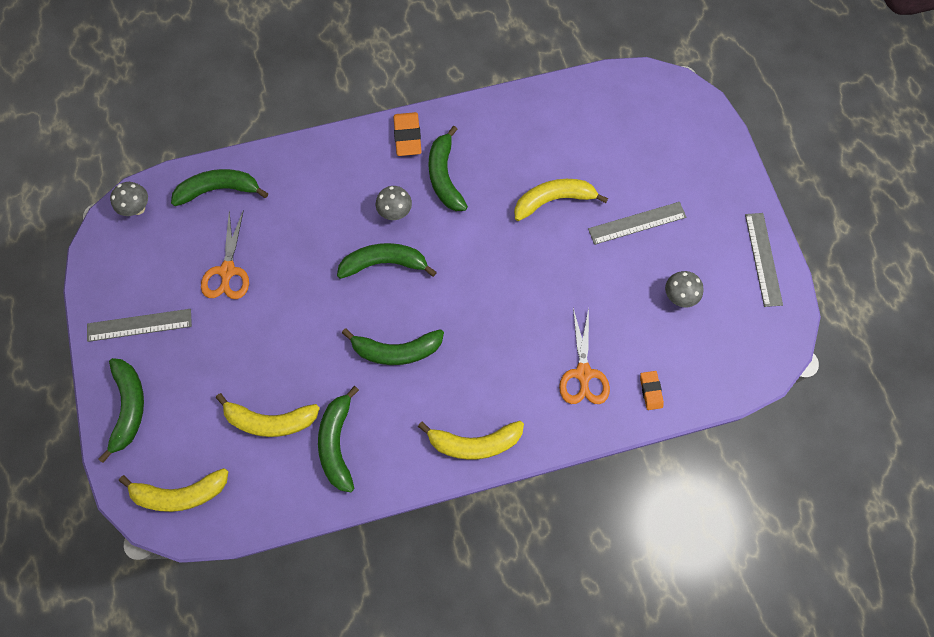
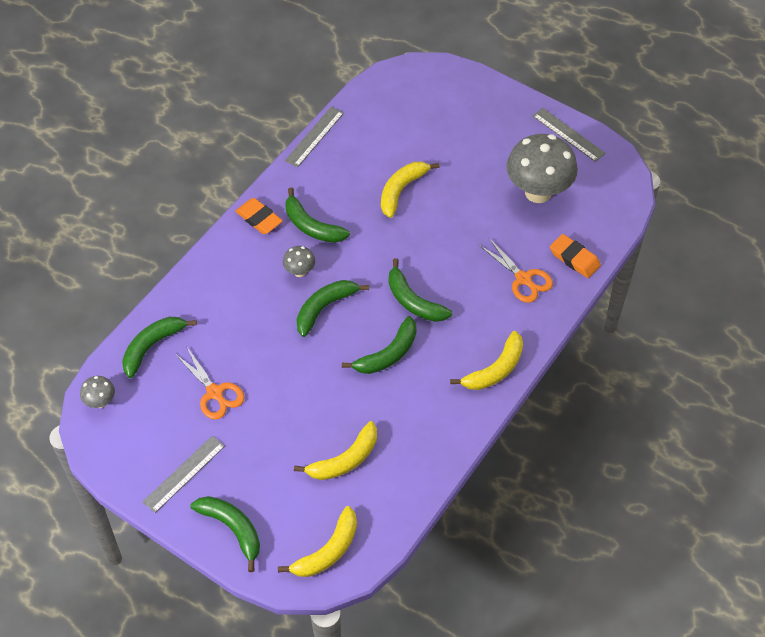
camera: 40 degrees left, 15 degrees down
green banana [318,386,359,492] -> green banana moved to [389,258,452,322]
grey ruler [588,202,686,245] -> grey ruler moved to [285,106,344,167]
orange eraser [640,371,664,410] -> orange eraser [550,234,601,278], size x1.60
grey mushroom [665,271,704,307] -> grey mushroom [506,134,578,203], size x2.23

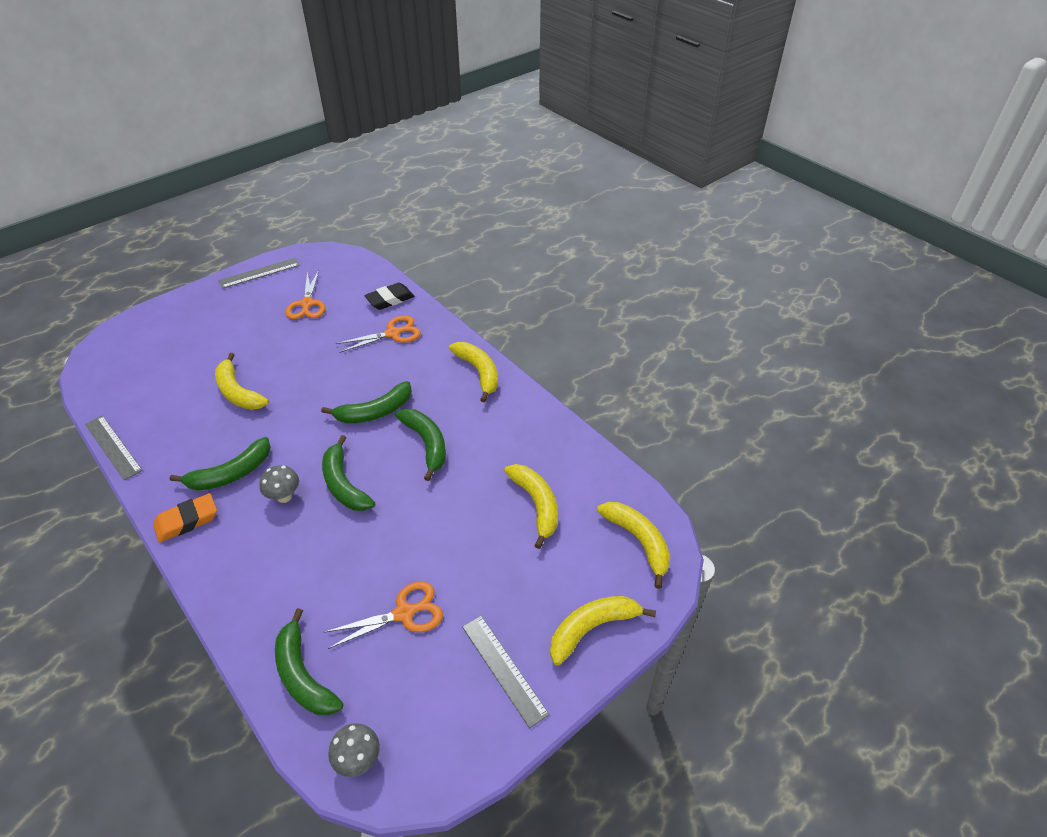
camera: 75 degrees left, 10 degrees down
green banana [191,496,260,572] -> yellow banana [550,596,656,666]
grey mushroom [506,134,578,203] -> orange scissors [285,270,325,319]
orange eraser [550,234,601,278] -> black eraser [364,283,414,310]

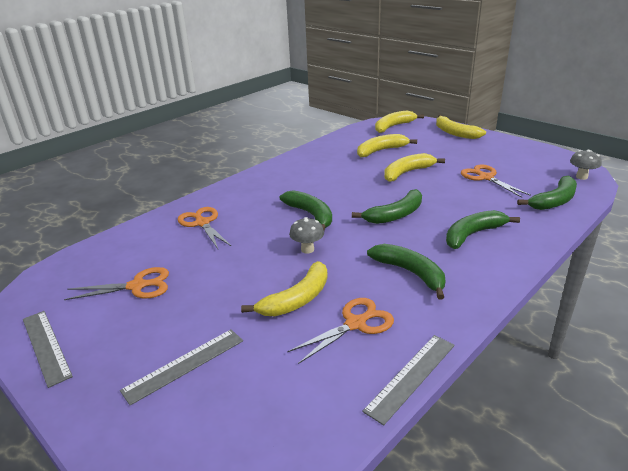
camera: 95 degrees left, 15 degrees down
orange eraser [153,493,217,543] -> none
grey mushroom [259,465,299,503] -> grey mushroom moved to [289,217,324,254]
black eraser [364,283,414,310] -> none
green banana [395,409,446,481] -> green banana moved to [446,210,520,249]
yellow banana [449,342,498,403] -> yellow banana moved to [384,153,445,182]
grey ruler [462,616,549,728] -> grey ruler moved to [120,329,243,405]
none -> orange scissors [287,298,394,364]

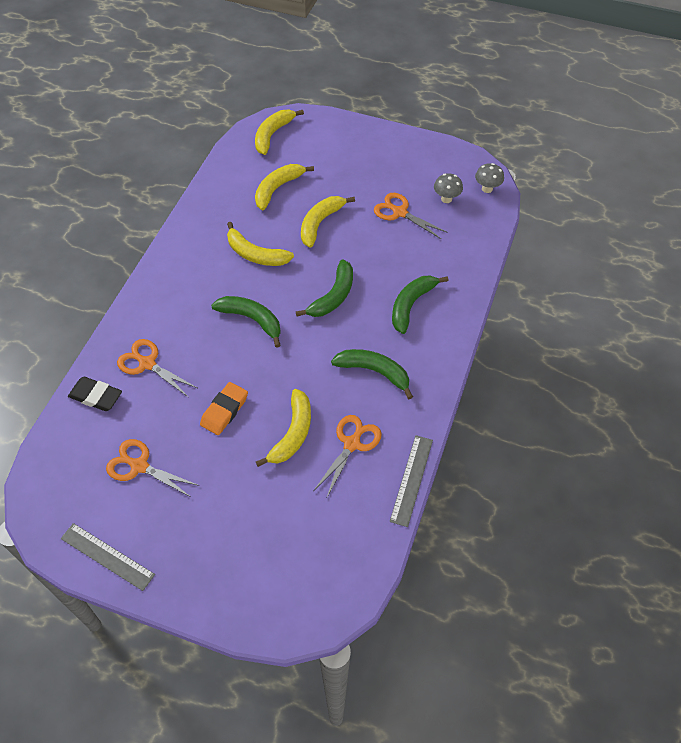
camera: 25 degrees left, 25 degrees up
orange scissors [64,267,169,300] -> orange scissors turned 120 degrees counterclockwise [106,439,199,498]
grey ruler [120,329,243,405] -> none
grey mushroom [289,217,324,254] -> grey mushroom moved to [434,173,463,203]
yellow banana [436,115,486,139] -> yellow banana moved to [227,222,294,266]
green banana [517,175,577,210] -> none
none -> black eraser [68,377,122,411]
none -> orange eraser [200,382,248,435]

